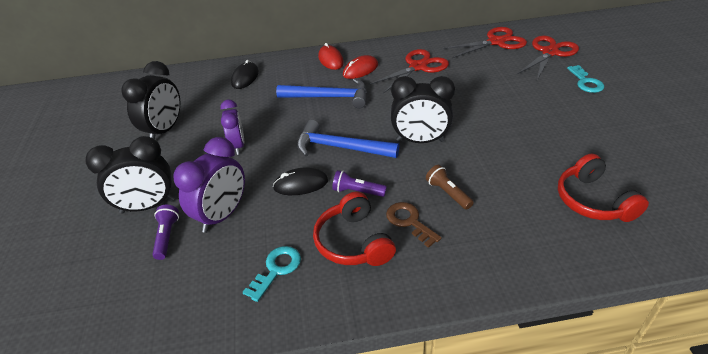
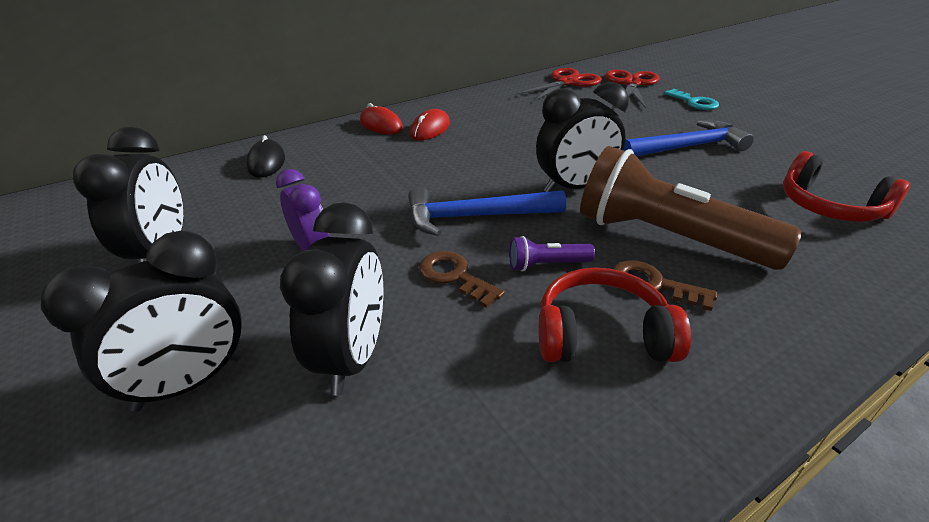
camera: 25 degrees left, 5 degrees down
purple flashlight [152,205,179,260] -> none
purple clock [174,137,245,233] -> black clock [280,202,383,396]
turquoise key [243,246,301,302] -> none
black mouse [273,167,328,195] -> brown key [419,251,505,308]
blue hammer [276,78,367,108] -> blue hammer moved to [623,120,754,156]
red headphones [313,192,396,266] -> red headphones turned 135 degrees clockwise [539,268,691,362]
red scissors [369,49,449,94] -> none
brown flashlight [426,165,474,210] -> brown flashlight [580,146,802,270], size x2.45

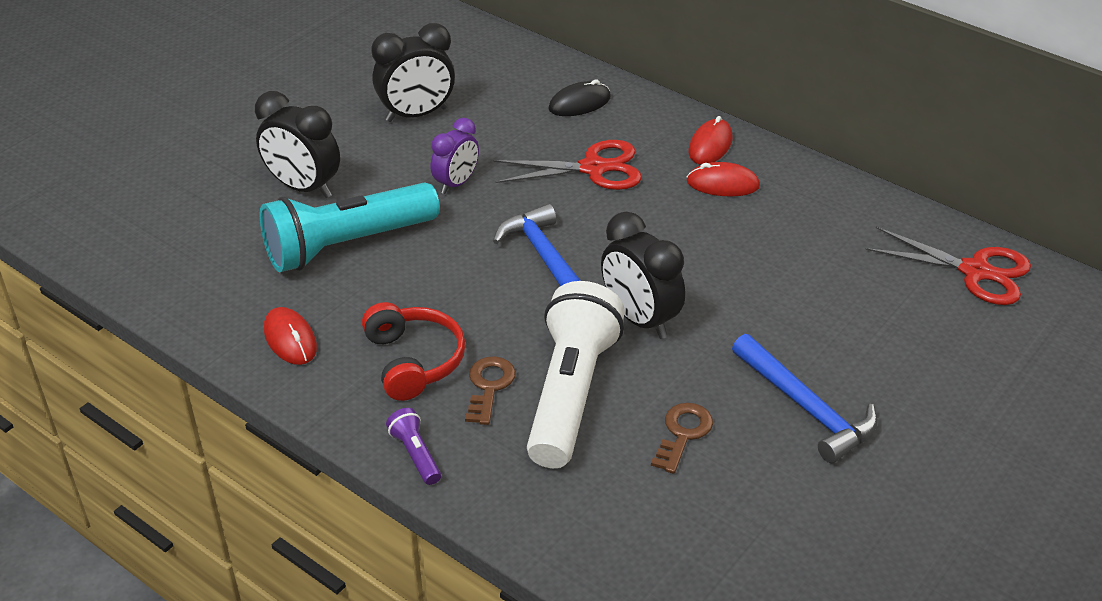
camera: 70 degrees right, 5 degrees up
black clock [280,202,383,396] -> turquoise flashlight [260,183,440,272]
brown key [419,251,505,308] -> brown key moved to [651,403,713,474]
purple flashlight [509,236,595,272] -> purple flashlight moved to [386,408,441,485]
brown flashlight [580,146,802,270] -> white flashlight [527,281,625,468]
red scissors [605,70,659,108] -> red scissors moved to [493,140,642,190]
turquoise key [664,89,719,110] -> none
red headphones [783,151,910,222] -> none
none -> red mouse [264,307,317,365]

